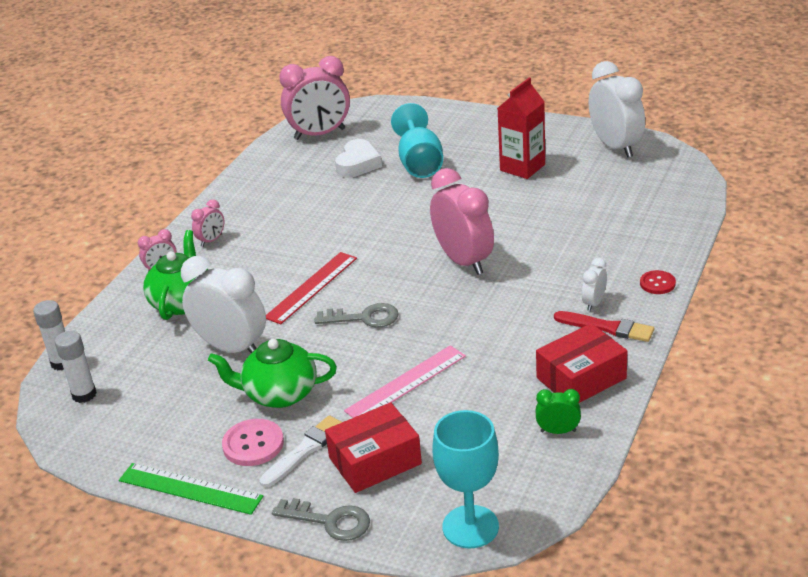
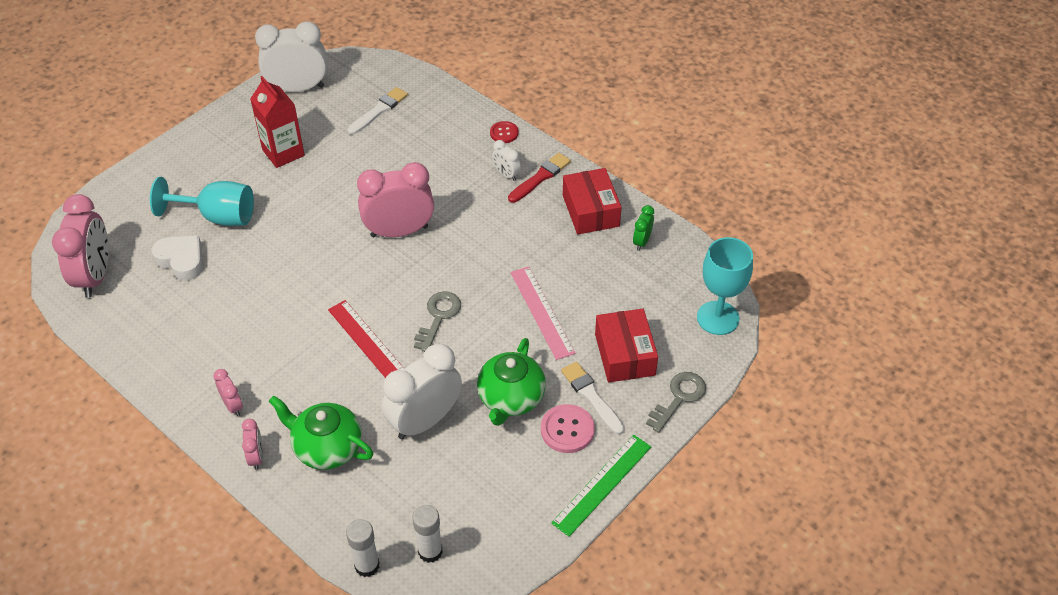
camera: 75 degrees left, 15 degrees up
none -> white brush [347,87,408,135]

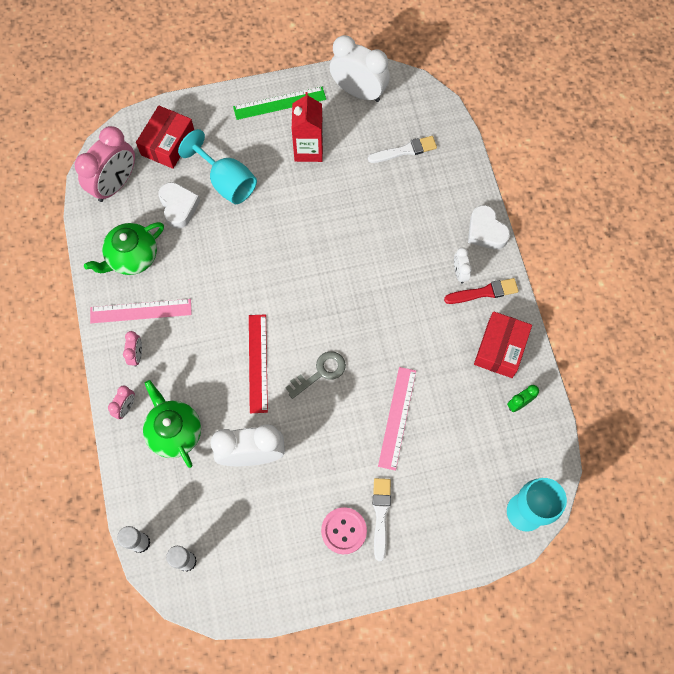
camera: 35 degrees right, 20 degrees up
pink clock [357,162,434,238] -> none
green teapot [477,338,546,426] -> green teapot moved to [84,222,164,275]
red button [490,121,518,143] -> white heart [468,205,510,249]
green ruler [551,435,651,537] -> green ruler moved to [233,87,326,120]
red box [595,309,658,382] -> red box moved to [136,106,194,169]
grey key [646,372,706,433] -> none
none -> pink ruler [90,299,192,323]

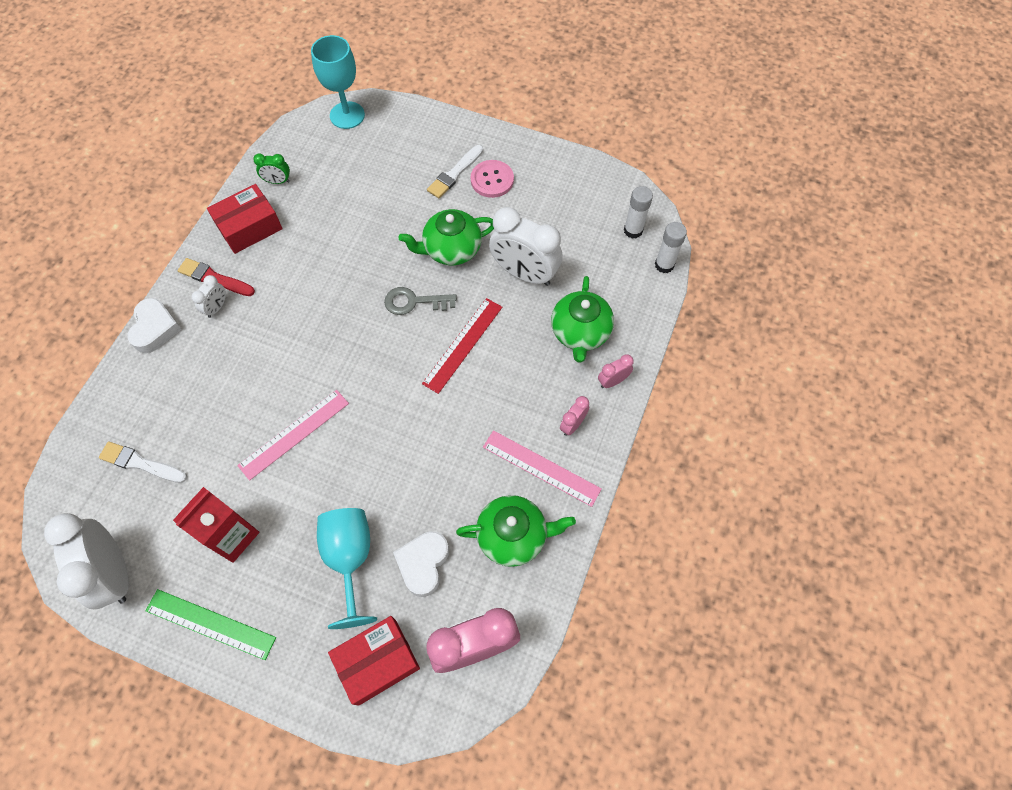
camera: 145 degrees left, 5 degrees down
pink ruler [378,367,416,471] -> pink ruler moved to [237,390,349,481]
none -> green teapot [399,209,494,265]

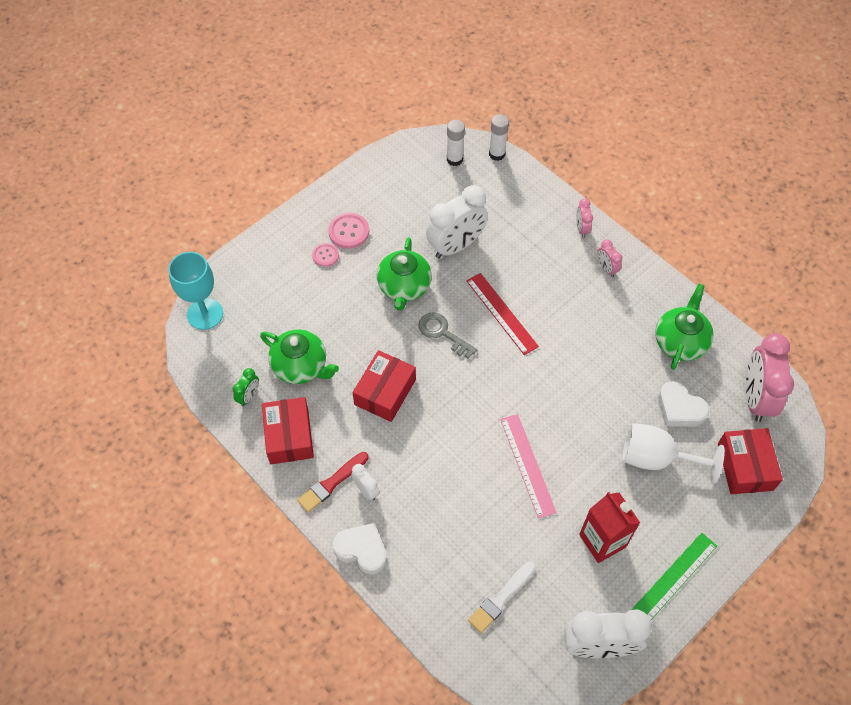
camera: 65 degrees left, 5 degrees down
turquoise goblet [317,508,377,629] -> white goblet [622,423,725,484]
grey key [384,287,457,315] -> grey key turned 105 degrees clockwise [418,312,477,359]
white brush [427,145,483,198] -> pink button [312,243,339,267]
pink ruler [483,430,602,507] -> none
green teapot [551,276,614,363] -> green teapot moved to [260,329,339,384]
none -> red box [352,350,416,422]

